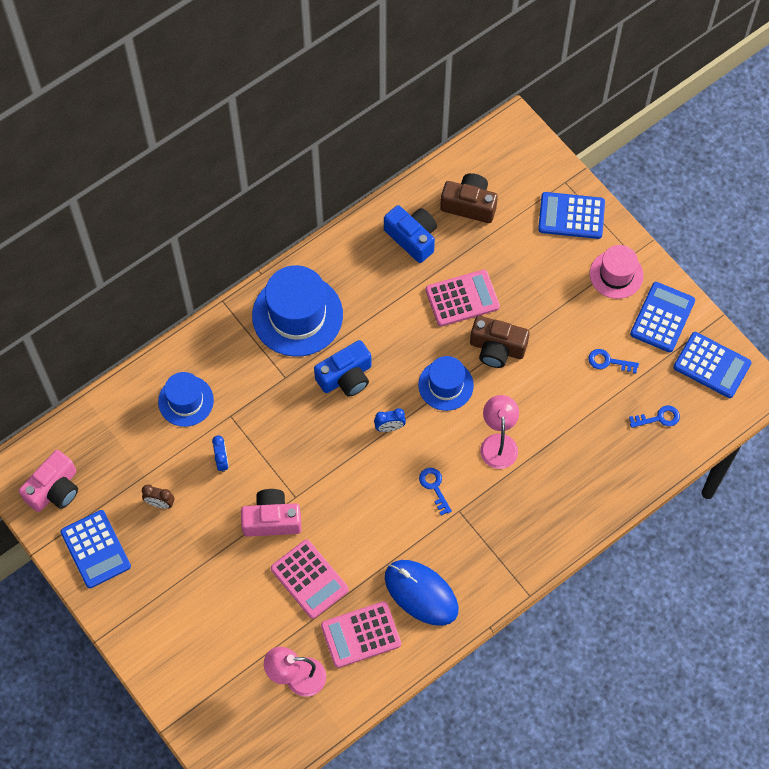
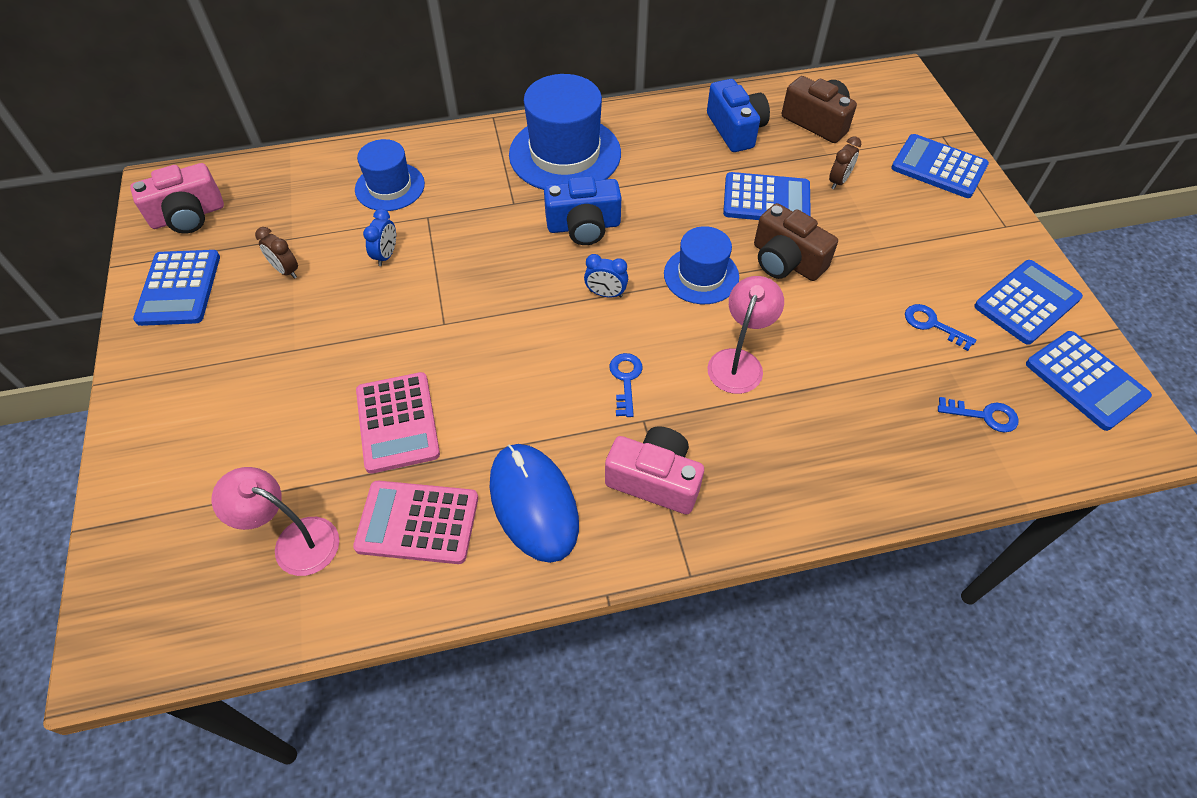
camera: 25 degrees right, 10 degrees down
pink camera [241,489,301,537] -> pink camera moved to [605,426,704,514]
pink calculator [426,270,500,326] -> blue calculator [723,172,811,220]
pink hat [590,245,644,299] -> none
none -> brown clock [829,136,861,189]

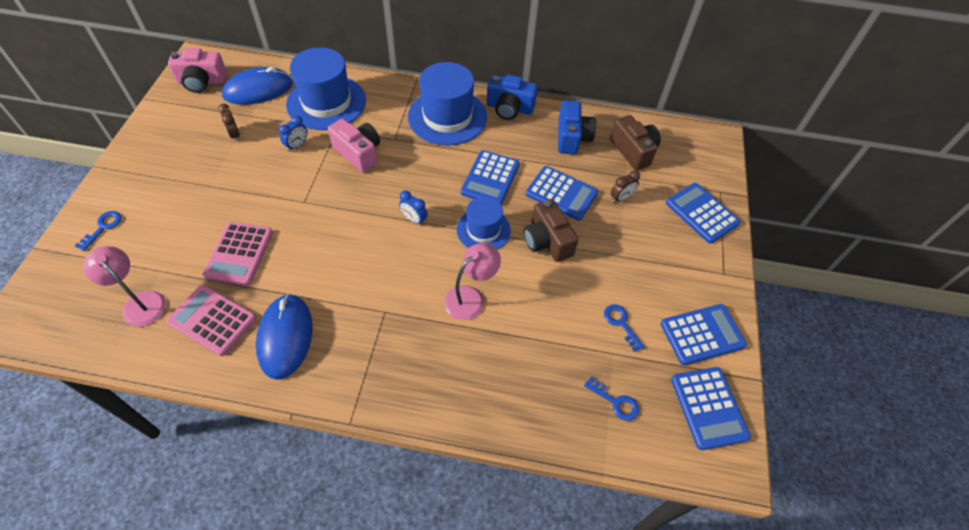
camera: 20 degrees right, 0 degrees up
blue calculator [133,250,220,326] -> blue calculator moved to [461,150,520,205]
blue hat [355,139,425,211] -> blue hat [286,47,366,130], size x1.67
blue camera [544,176,621,245] -> blue camera moved to [487,75,538,120]
pink camera [605,426,704,514] -> pink camera moved to [328,119,380,172]
blue key [609,353,643,417] -> blue key moved to [75,211,121,251]
none -> blue mouse [222,67,293,105]

